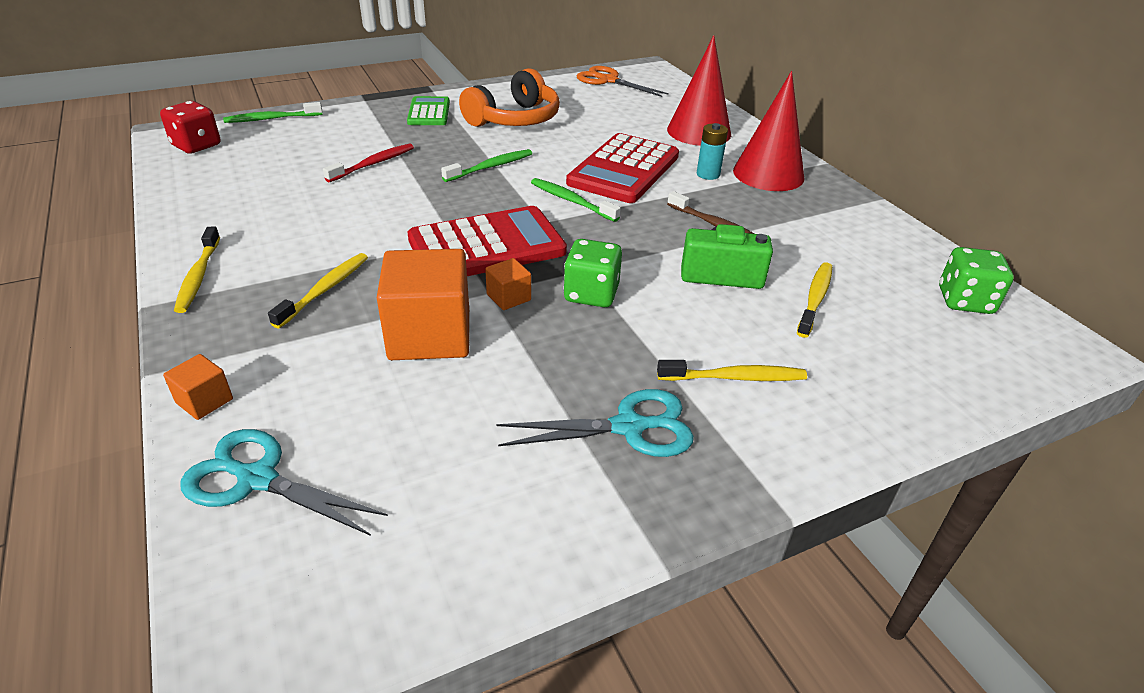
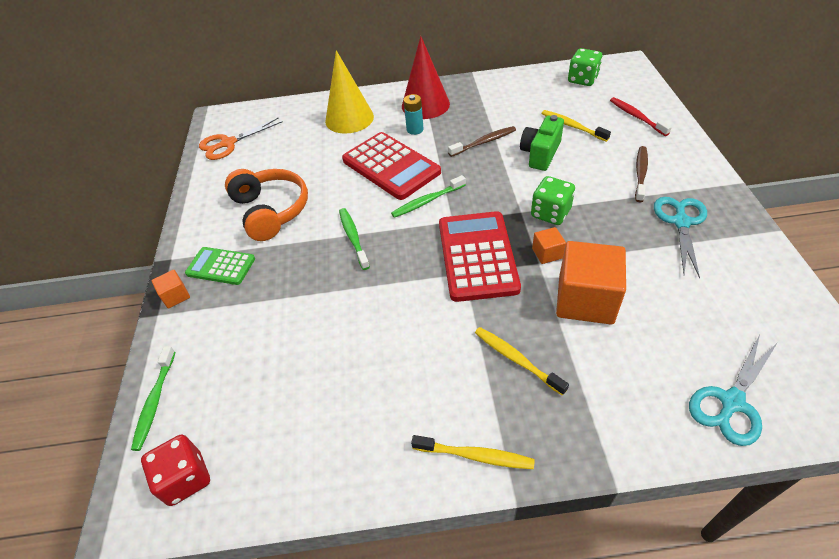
camera: 65 degrees left, 10 degrees up
orange cube [163,354,233,420] -> orange cube moved to [152,270,190,309]
red toothbrush [323,144,414,182] -> red toothbrush moved to [610,97,672,136]
yellow toothbrush [657,360,807,381] -> brown toothbrush [635,146,648,202]
red cone [667,35,731,146] -> yellow cone [325,50,374,134]

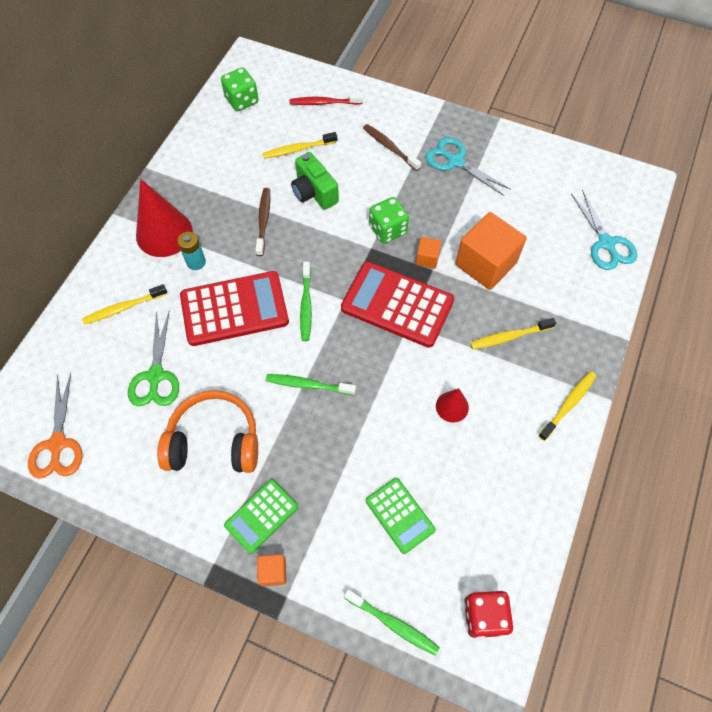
camera: 65 degrees left, 15 degrees up
yellow cone [325,50,374,134] -> yellow toothbrush [82,284,167,325]
none -> green scissors [128,311,179,406]
none -> green calculator [366,478,435,554]
none -> red cone [436,388,469,423]

